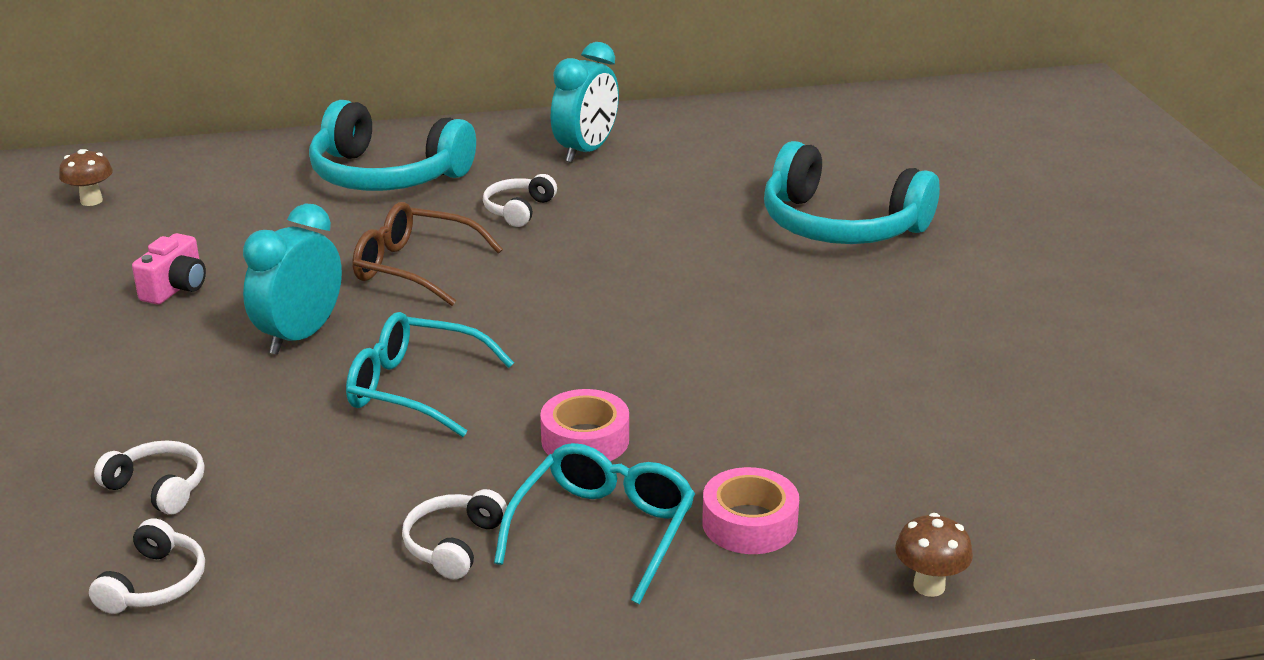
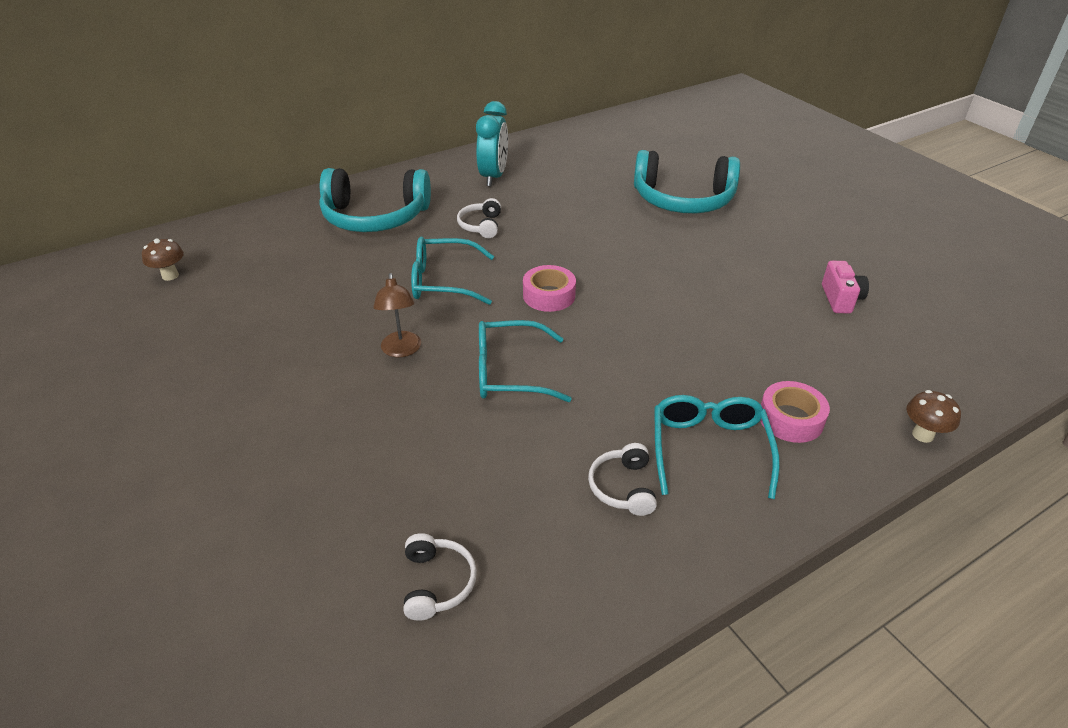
camera: 20 degrees left, 10 degrees up
white headphones [94,440,205,515] -> none
pink camera [132,233,206,305] -> pink camera moved to [822,261,869,313]
turquoise clock [243,204,342,355] -> brown lamp [373,273,421,357]
brown glasses [353,202,503,306] -> turquoise glasses [411,237,494,305]
pink tape [540,389,629,461] -> pink tape moved to [523,265,576,312]

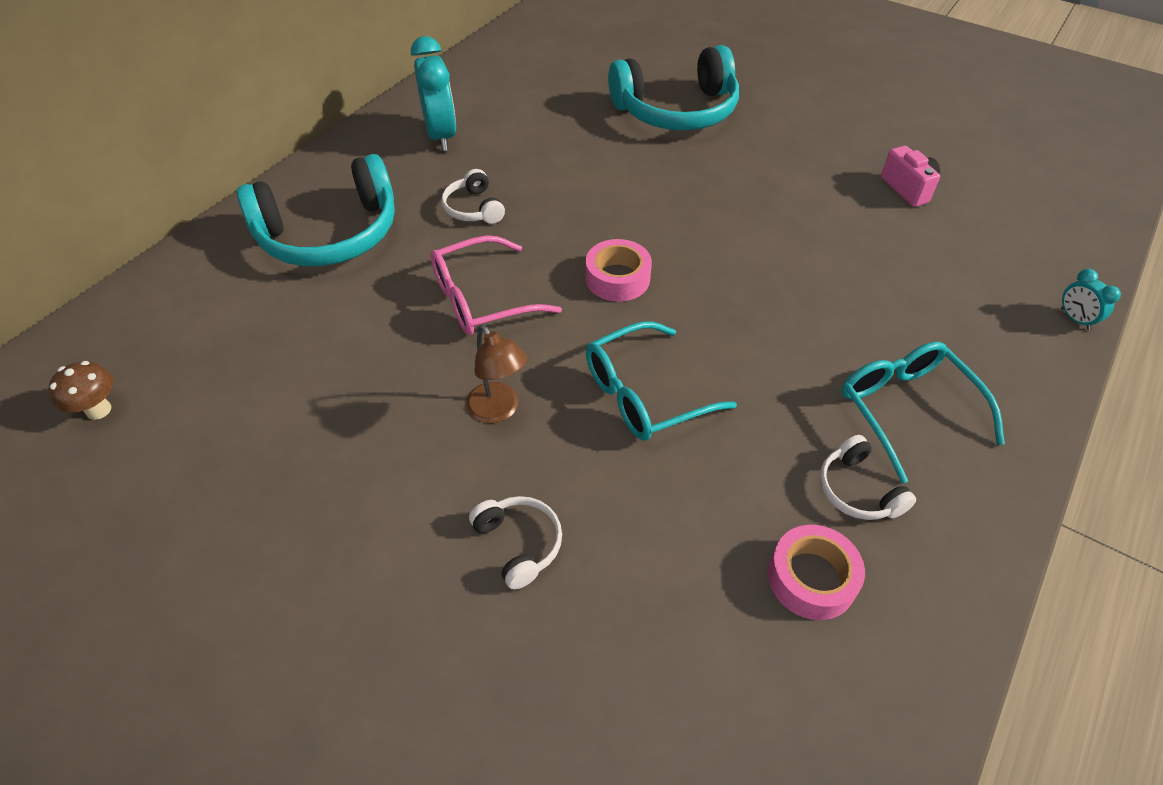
camera: 25 degrees left, 10 degrees up
white headphones [404,533,477,621] -> white headphones moved to [469,496,562,590]
turquoise glasses [411,237,494,305] -> pink glasses [430,235,562,335]
pink tape [760,381,830,443] -> pink tape moved to [768,525,865,620]
brown mushroom [907,390,961,443] -> turquoise clock [1061,269,1121,330]

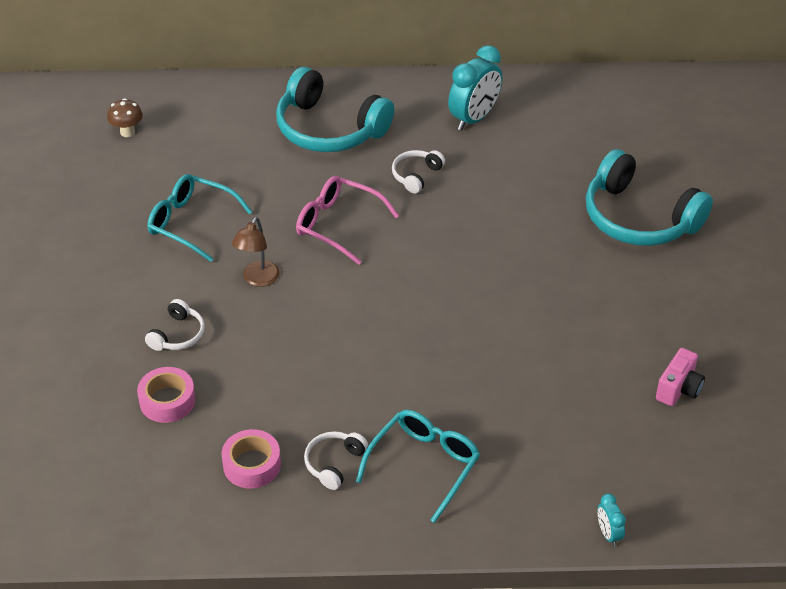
camera: 55 degrees right, 5 degrees down
pink tape [586,239,652,302] -> pink tape moved to [137,367,196,423]
turquoise glasses [586,321,737,441] -> turquoise glasses moved to [148,174,252,262]
turquoise clock [1061,269,1121,330] -> turquoise clock turned 45 degrees counterclockwise [598,493,626,546]

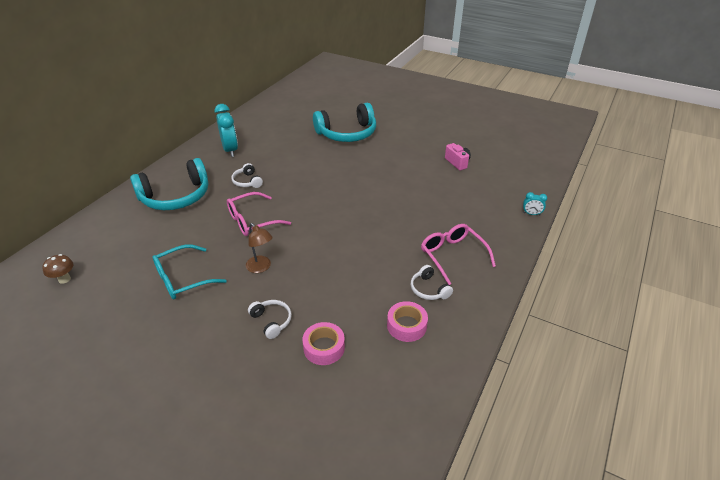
camera: 60 degrees left, 5 degrees down
turquoise glasses [356,410,480,523] -> pink glasses [421,224,496,285]

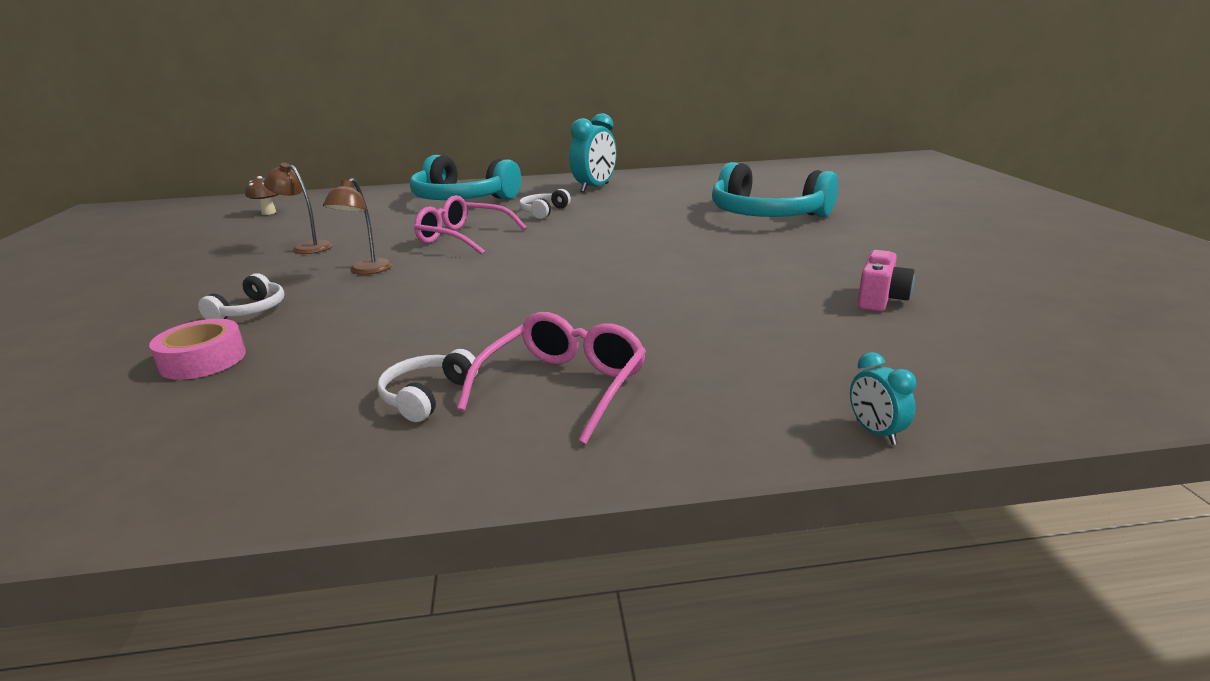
camera: 55 degrees right, 15 degrees down
turquoise glasses [153,244,227,299] -> brown lamp [264,163,333,254]
pink tape [387,301,428,342] -> none

